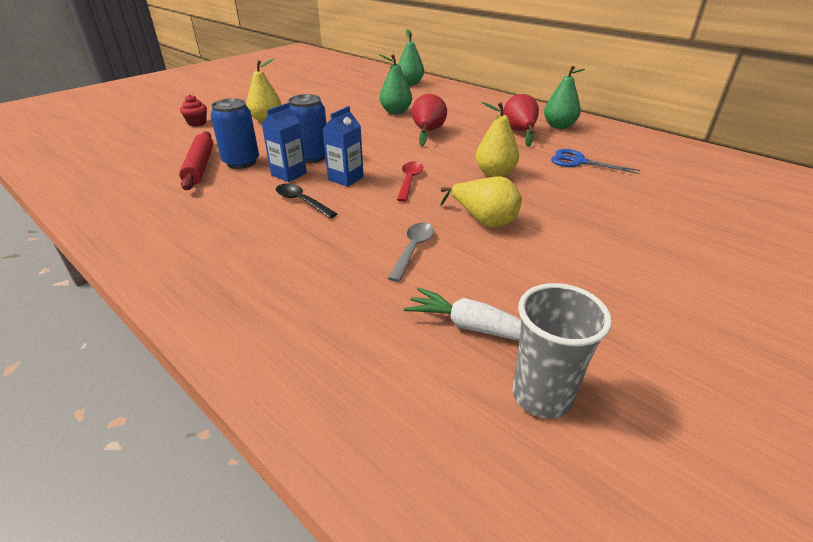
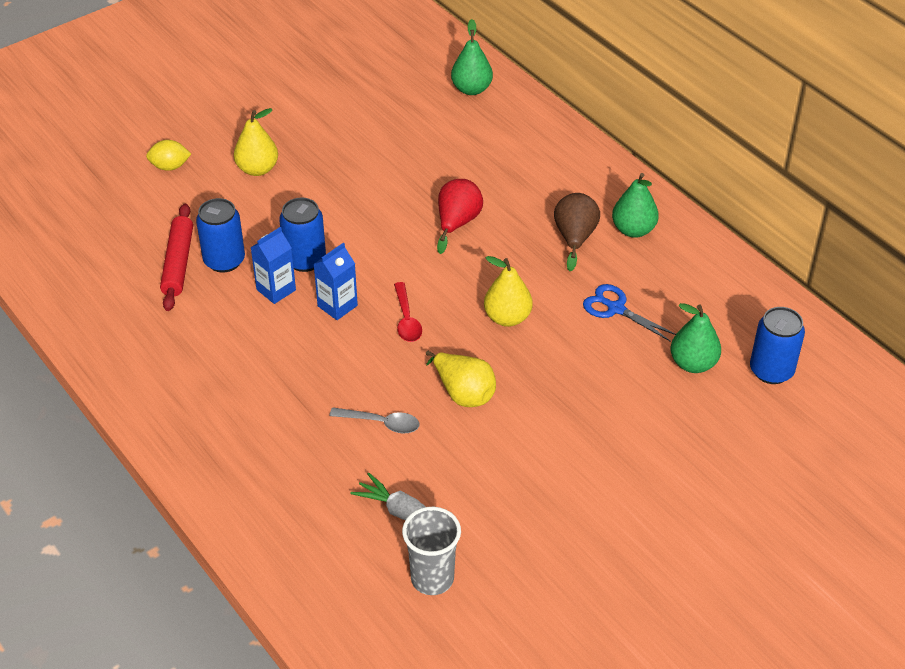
camera: 10 degrees right, 10 degrees up
red cupcake [180,94,207,126] -> yellow lemon [146,140,191,171]
black spoon [276,183,337,218] -> none
green pear [379,54,412,114] -> green pear moved to [671,303,721,373]
grey spoon [388,222,434,282] -> grey spoon turned 75 degrees clockwise [329,407,419,434]
red spoon [397,162,423,202] -> red spoon turned 150 degrees clockwise [394,282,422,342]
red pear [503,94,539,147] -> brown pear [554,193,600,271]
none -> blue can [750,307,805,384]

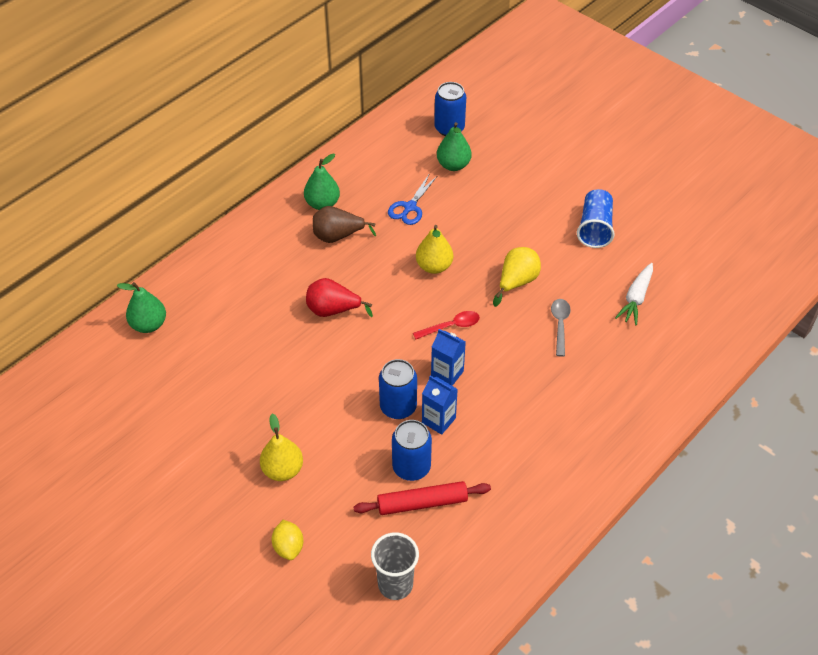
camera: 100 degrees left, 5 degrees up
grey cup [402,507,461,595] -> grey cup moved to [371,532,419,600]
none -> blue cup [577,189,615,248]

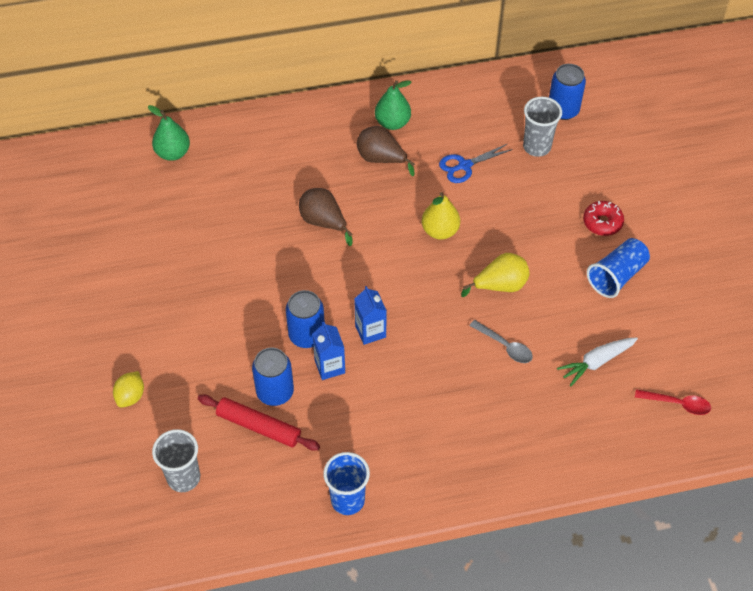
camera: 35 degrees right, 5 degrees up
yellow pear [260,414,303,481] -> none
red pear [306,278,373,317] -> brown pear [299,188,352,246]
red spoon [413,311,480,339] -> red spoon moved to [635,389,711,415]
green pear [437,122,471,171] -> grey cup [523,97,562,157]
grey spoon [551,299,571,357] -> grey spoon turned 90 degrees clockwise [469,320,533,363]
none -> blue cup [323,452,370,515]
none -> red donut [583,201,624,236]

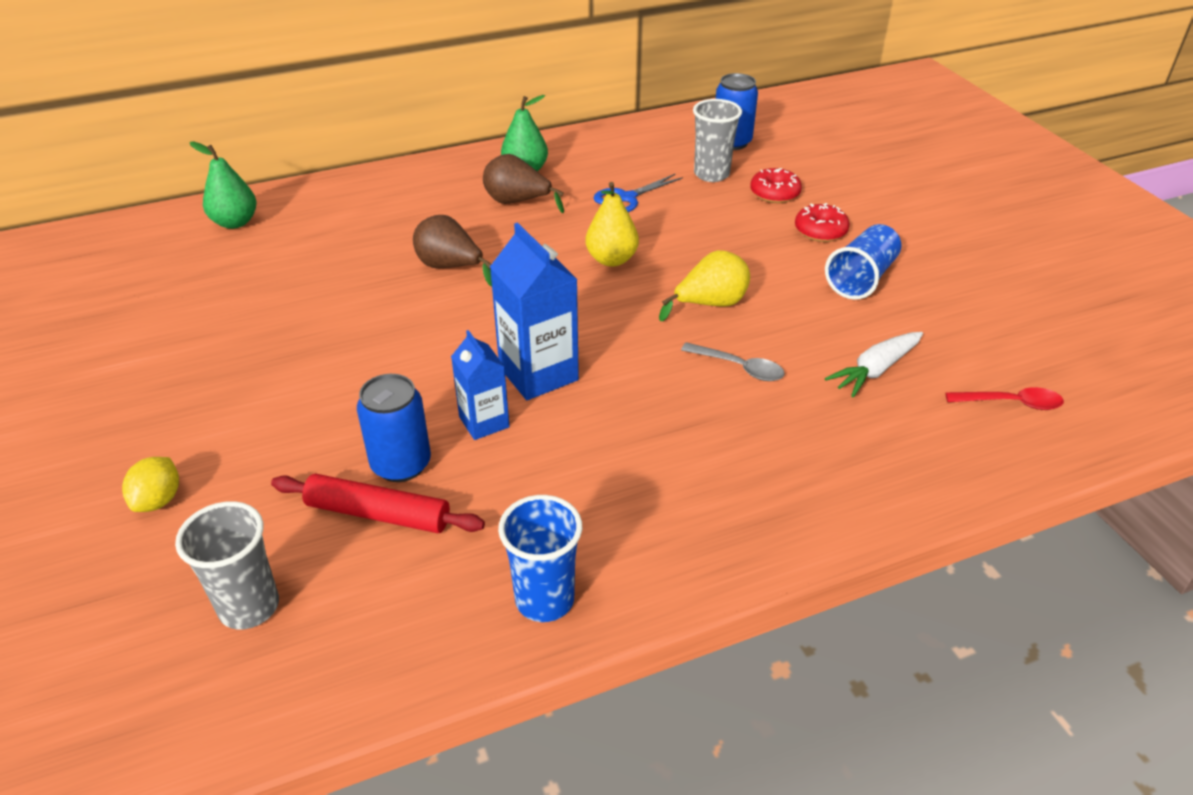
camera: 10 degrees left, 15 degrees down
blue can [286,290,325,348] -> none
blue carton [354,286,387,345] -> blue carton [490,222,579,400], size x1.63
none -> red donut [750,168,802,203]

